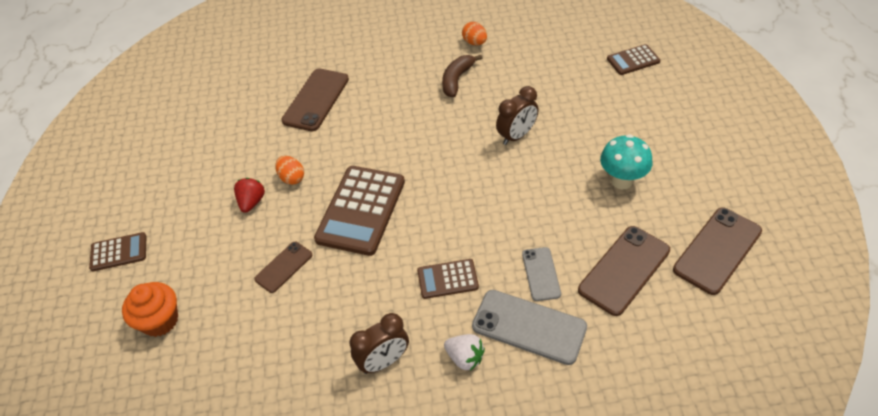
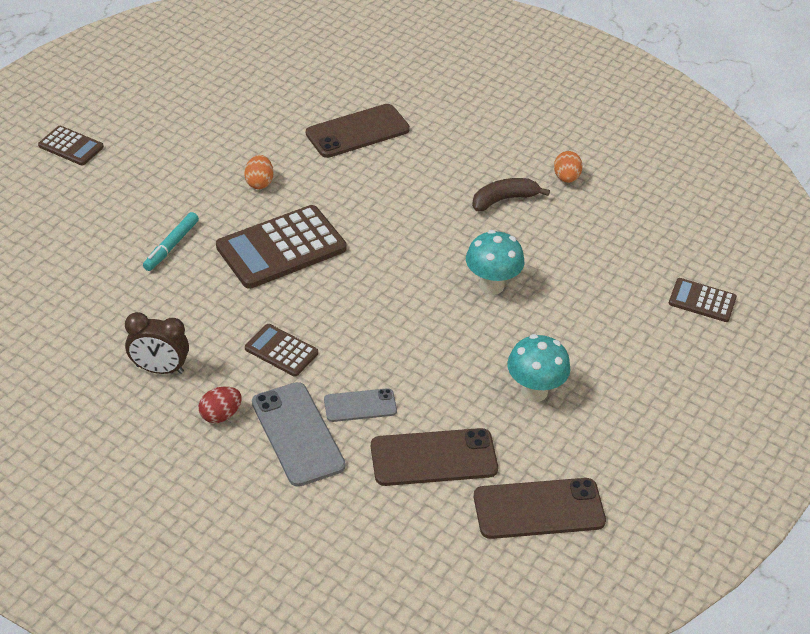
camera: 35 degrees right, 5 degrees down
orange cupcake [122,282,178,337] -> none
red strawberry [234,178,265,213] -> none
brown phone [254,242,312,293] -> turquoise marker [143,212,199,271]
white strawberry [444,334,485,371] -> red egg [199,386,242,423]
brown clock [496,86,539,145] -> turquoise mushroom [466,230,524,295]
grey phone [522,247,561,301] -> grey phone turned 45 degrees clockwise [324,388,397,422]

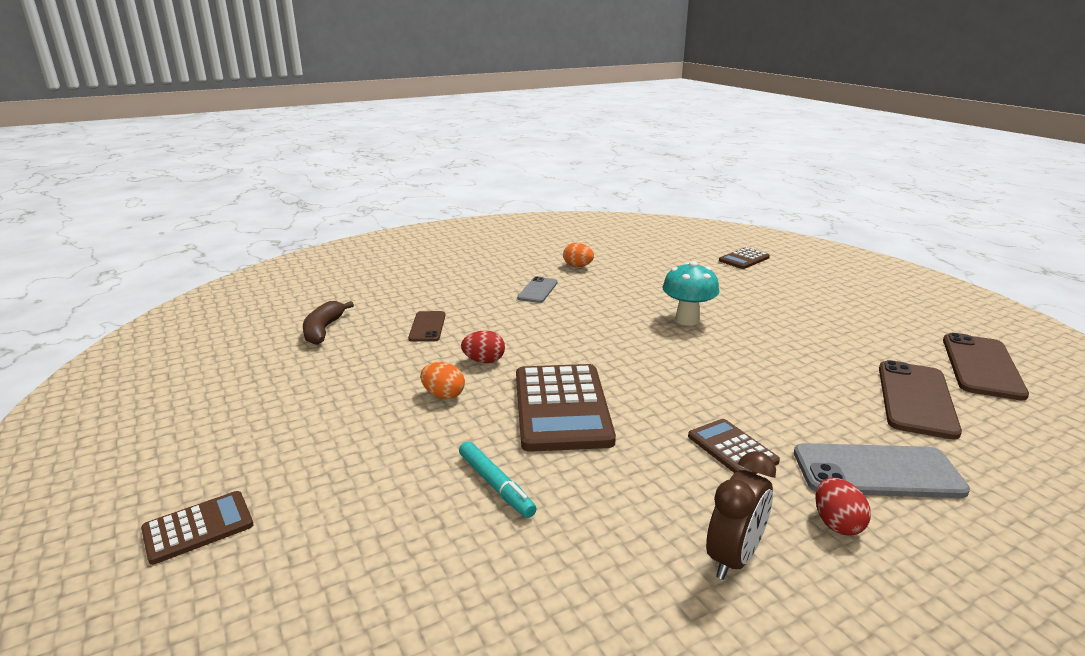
camera: 60 degrees left, 20 degrees down
brown calculator [245,324,318,377] -> brown calculator turned 90 degrees clockwise [688,419,780,474]
brown phone [306,104,410,158] -> brown phone [408,311,445,342], size x0.59
grey phone [324,388,397,422] -> grey phone moved to [517,277,558,303]
brown banana [472,178,550,211] -> brown banana moved to [303,301,354,345]
turquoise mushroom [507,334,570,402] -> none
none -> red egg [461,330,505,363]

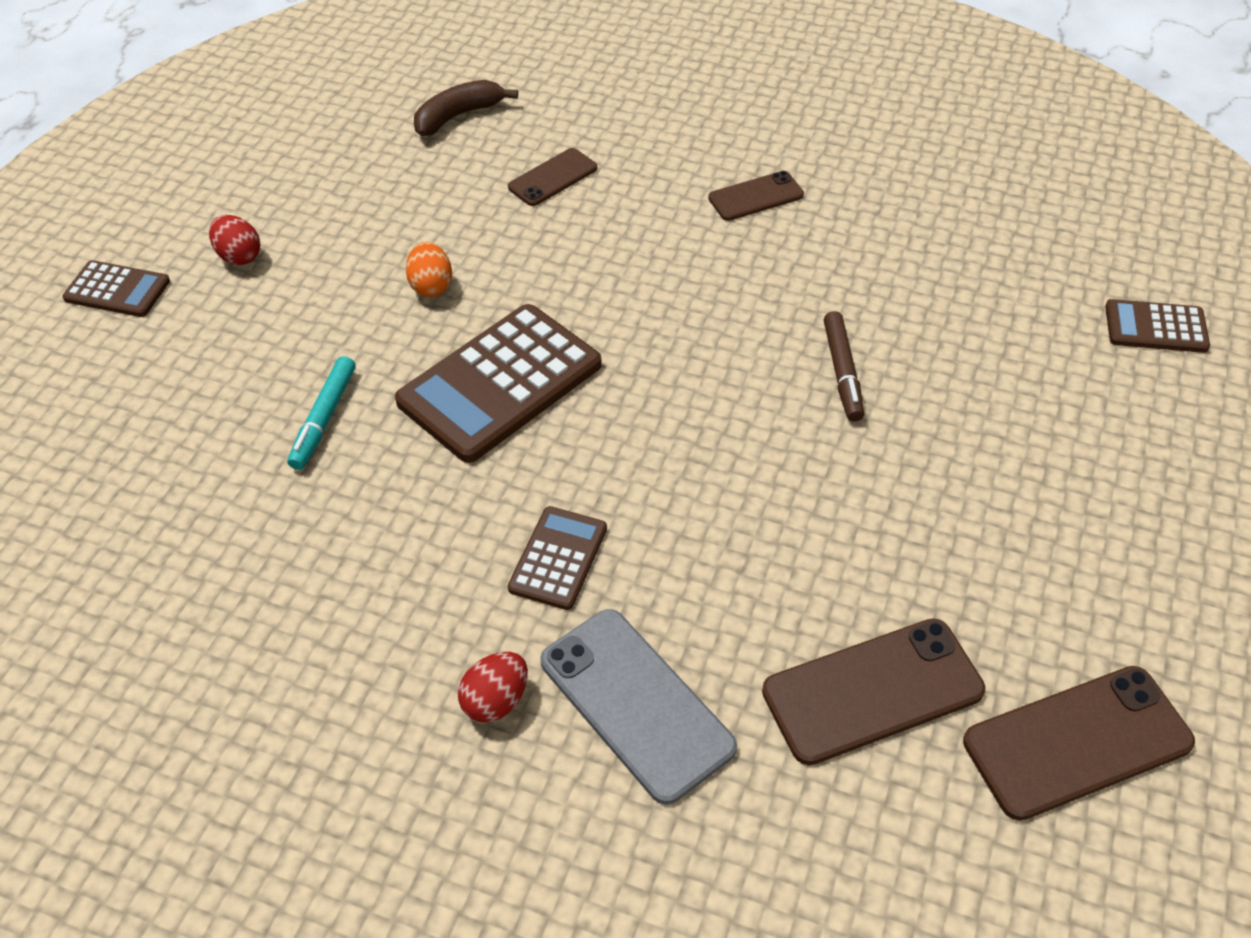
camera: 50 degrees right, 25 degrees up
red egg [461,330,505,363] -> red egg moved to [209,215,260,265]
grey phone [517,277,558,303] -> brown phone [708,171,804,221]
orange egg [563,243,594,267] -> none
turquoise mushroom [662,261,719,326] -> brown marker [824,311,864,422]
brown clock [706,451,776,580] -> none

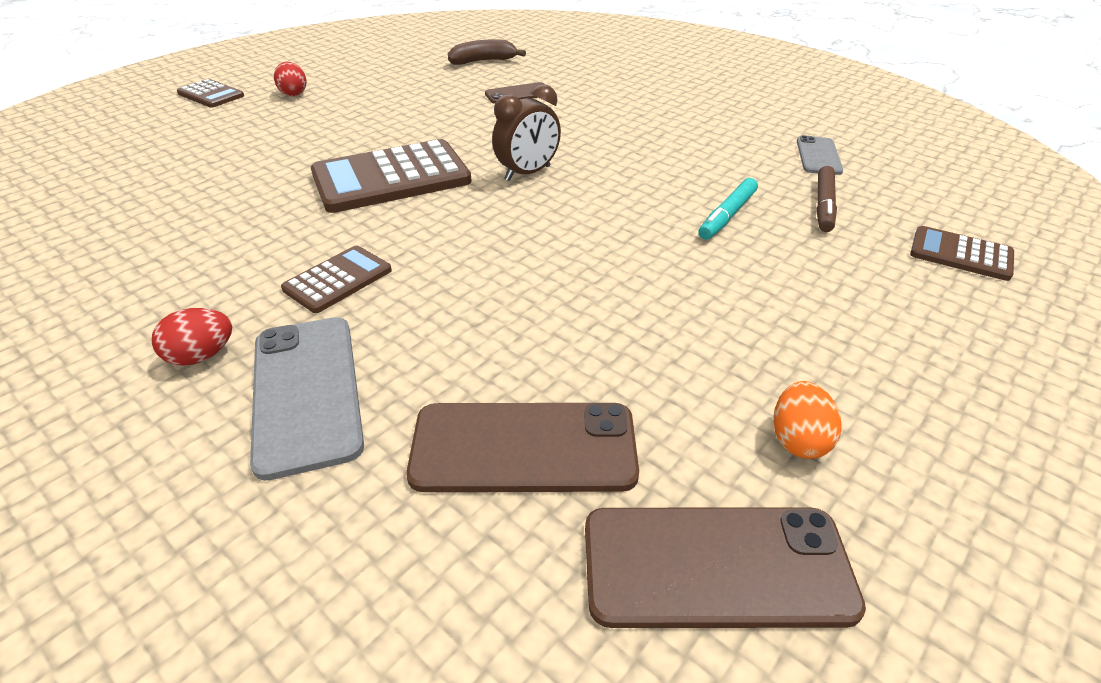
camera: 20 degrees right, 10 degrees down
turquoise marker [287,356,356,470] -> turquoise marker moved to [698,178,758,240]
orange egg [406,242,452,297] -> orange egg moved to [773,381,841,459]
brown phone [708,171,804,221] -> none
brown marker [824,311,864,422] -> brown marker moved to [816,166,837,232]
none -> brown clock [492,84,561,181]
none -> grey phone [797,135,843,175]

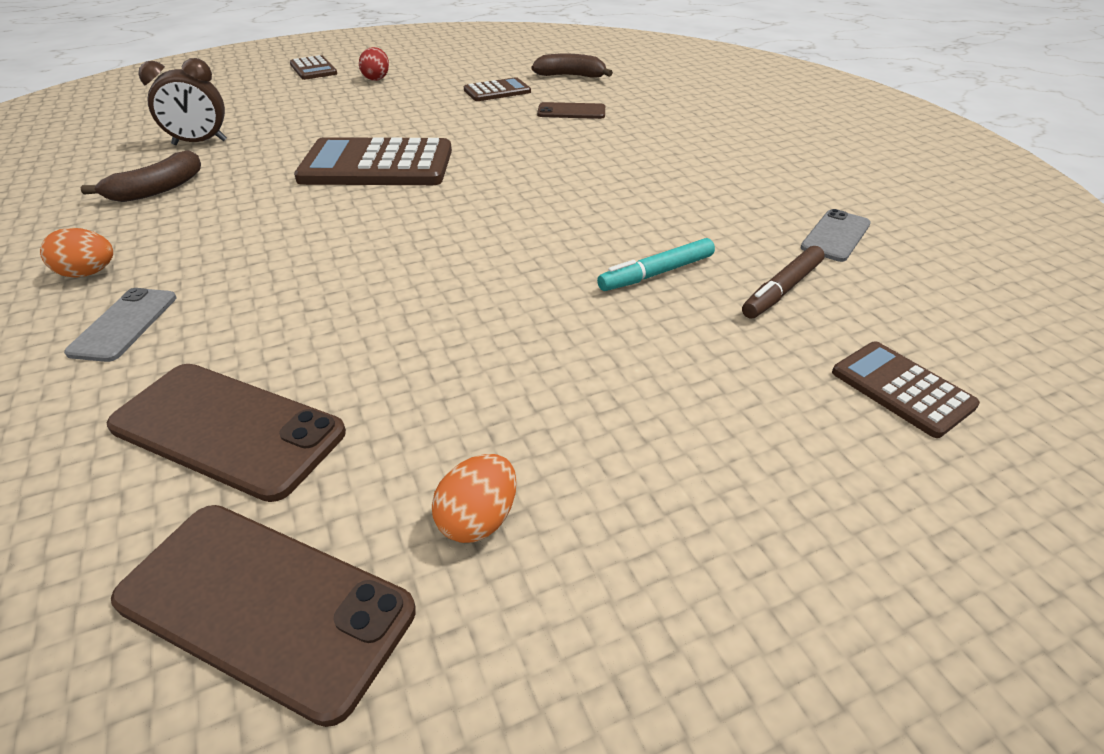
camera: 25 degrees right, 0 degrees up
red egg [152,308,232,366] -> orange egg [40,228,113,278]
grey phone [250,317,364,481] -> grey phone [64,288,176,362], size x0.59
brown calculator [281,246,392,313] -> brown calculator moved to [464,77,531,101]
brown clock [492,84,561,181] -> brown clock moved to [138,58,227,145]
none -> brown banana [80,150,201,202]

